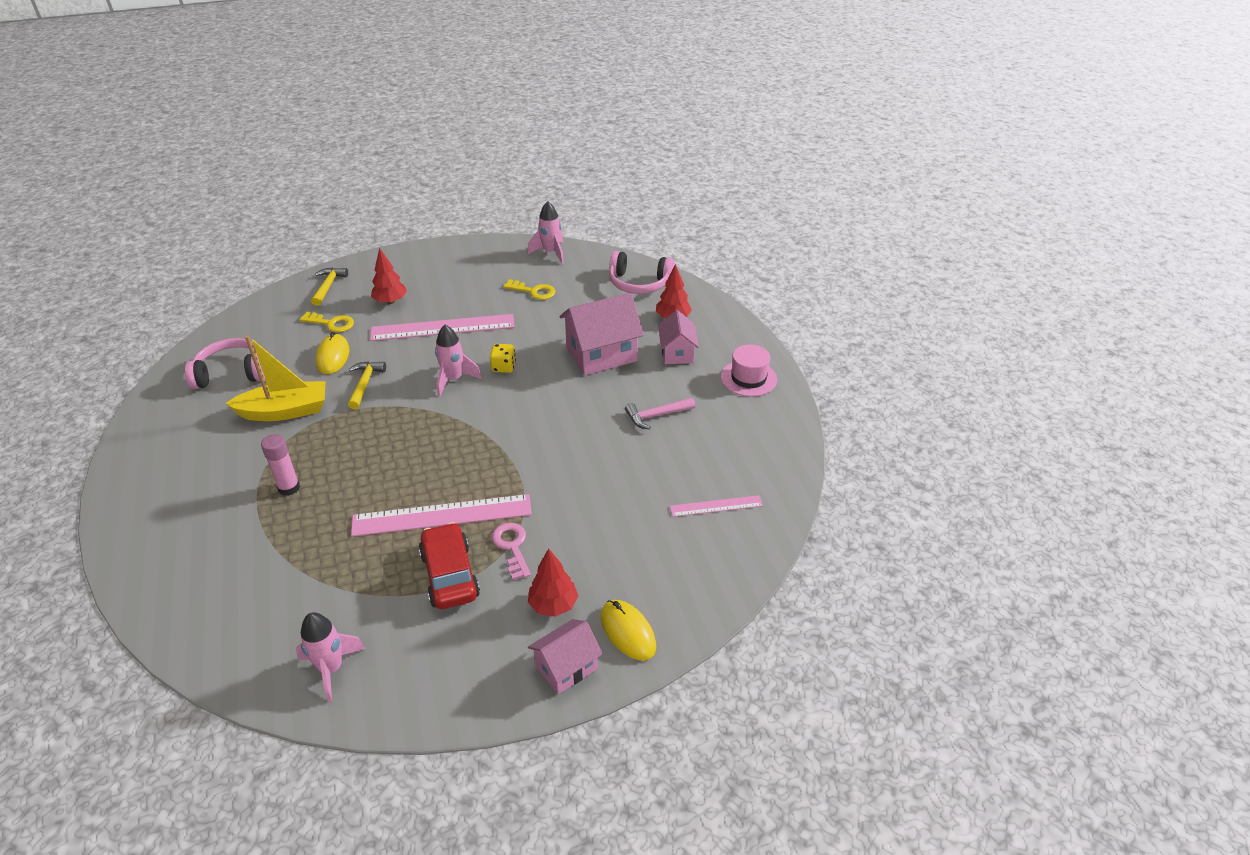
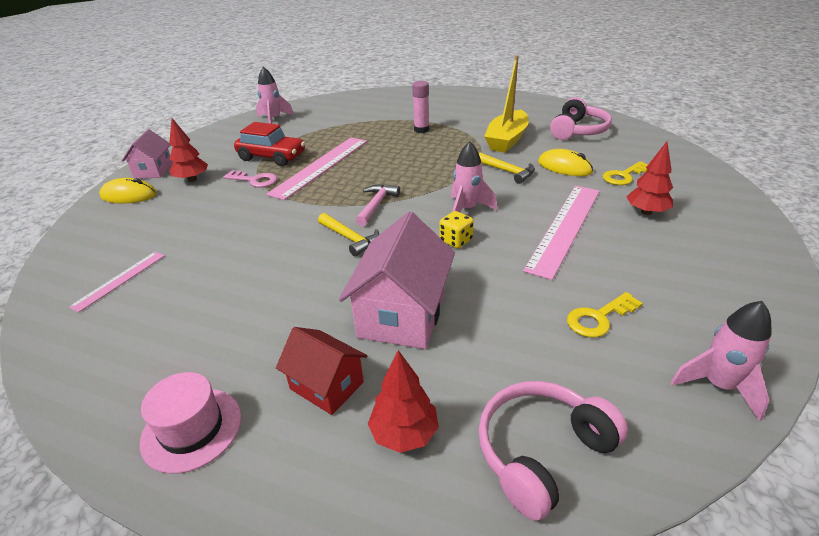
camera: 130 degrees right, 5 degrees down
yellow hammer [311,267,348,306] -> yellow hammer moved to [318,213,379,257]
pink hammer [625,398,695,429] -> pink hammer moved to [356,184,400,226]
pink house [658,310,699,364] -> red house [276,327,367,415]

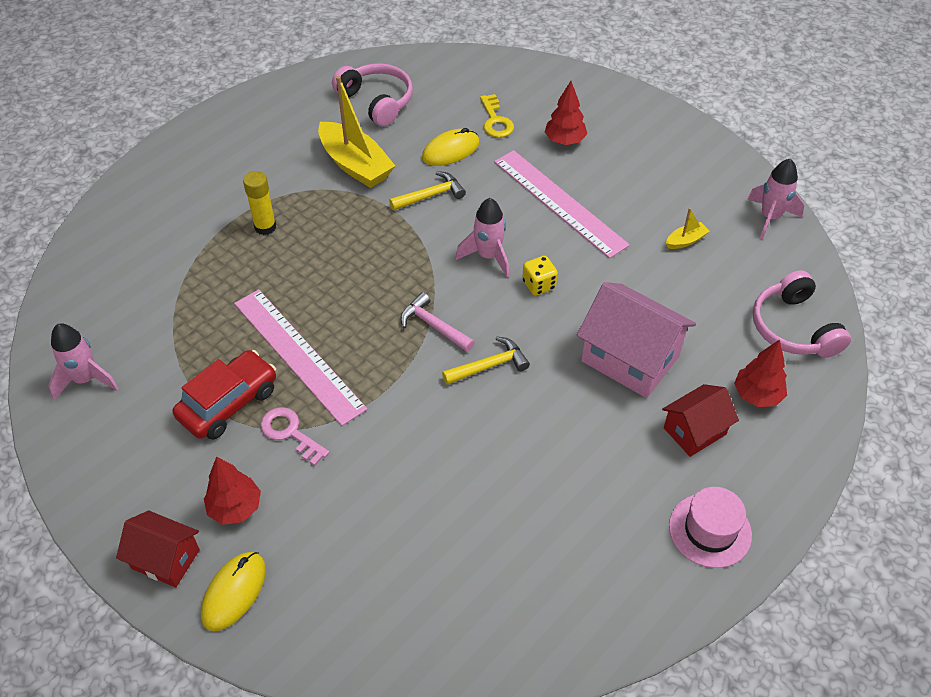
camera: 70 degrees left, 15 degrees up
pink ruler [69,252,165,313] -> none
pink house [122,129,173,179] -> red house [116,511,200,587]
pink key [223,170,277,188] -> pink key turned 90 degrees counterclockwise [260,407,329,466]
pink glue stick [412,81,429,133] -> yellow glue stick [243,171,276,235]
yellow key [567,292,643,337] -> yellow boat [666,208,710,249]

